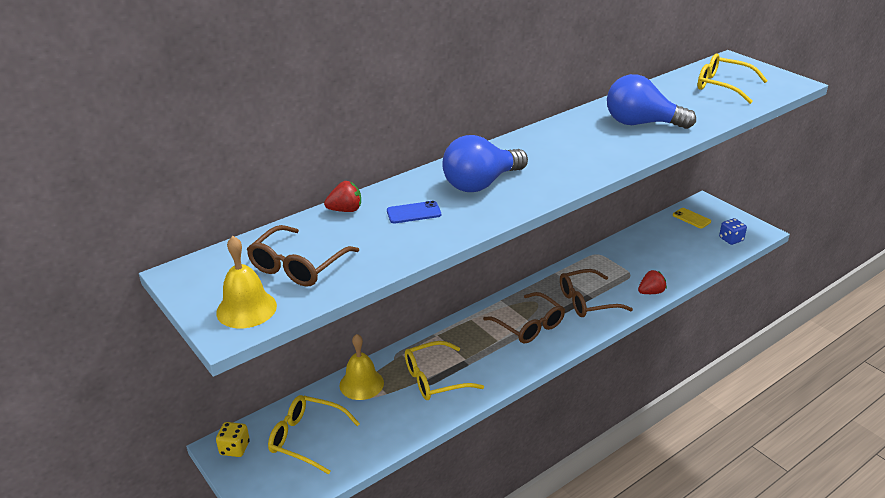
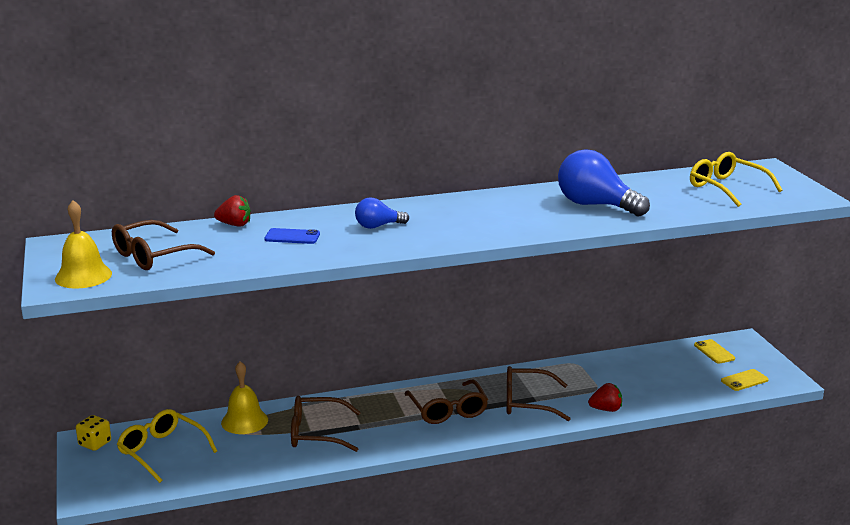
camera: 20 degrees right, 10 degrees down
yellow glasses [405,341,484,400] -> brown glasses [291,396,361,452]
blue light bulb [442,135,528,192] -> blue light bulb [355,197,409,229], size x0.54
blue dice [719,218,747,245] -> yellow phone [721,369,768,391]

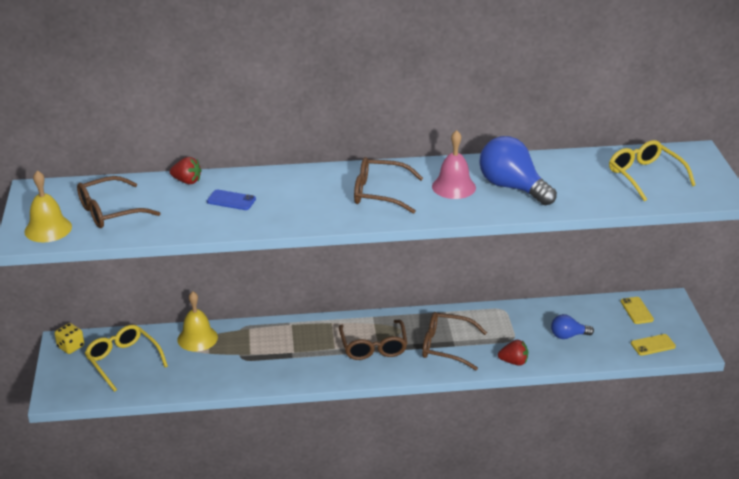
camera: 10 degrees right, 10 degrees up
brown glasses [291,396,361,452] -> brown glasses moved to [354,157,423,214]
blue light bulb [355,197,409,229] -> blue light bulb moved to [551,314,594,339]
none -> pink bell [432,130,476,199]

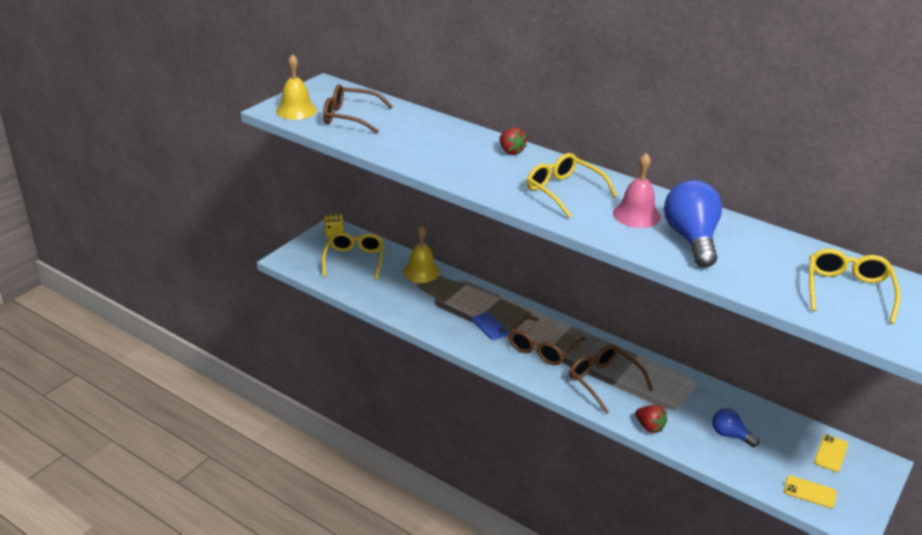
camera: 40 degrees right, 0 degrees up
red strawberry [170,157,202,184] -> red strawberry moved to [499,128,527,155]
blue phone [207,190,256,210] -> blue phone moved to [472,312,509,340]
brown glasses [354,157,423,214] -> yellow glasses [526,153,617,218]

